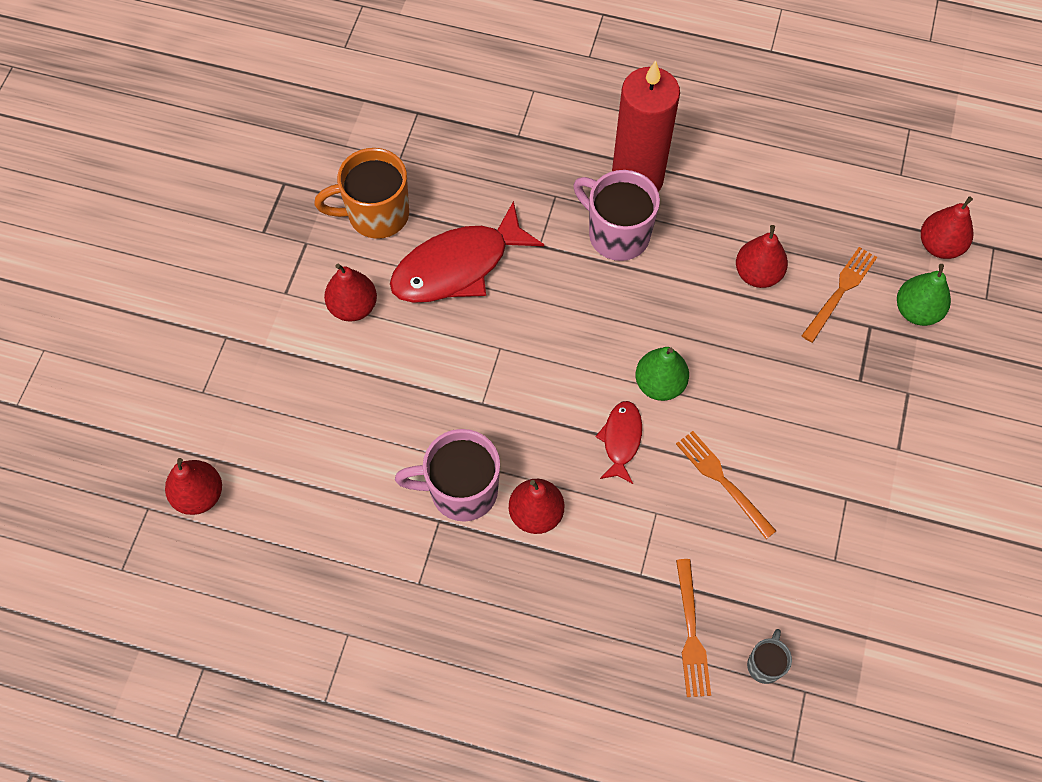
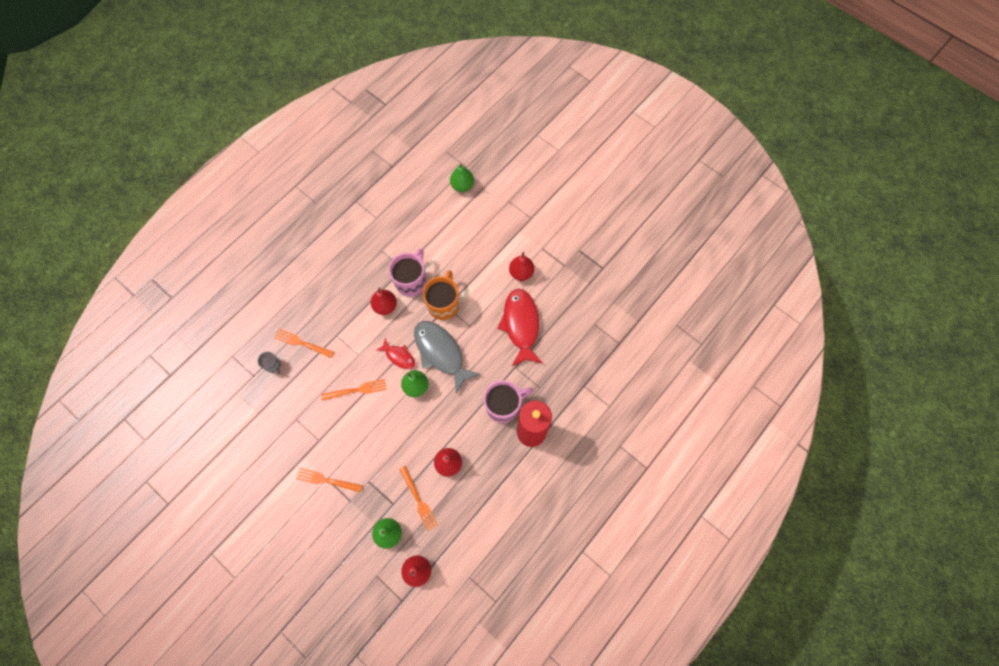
camera: 115 degrees right, 5 degrees up
red pear [165,458,222,515] -> green pear [450,164,474,192]
orange mug [314,148,409,239] -> orange mug moved to [423,270,459,320]
none -> orange fork [296,468,363,492]
none -> grey fish [414,321,481,393]

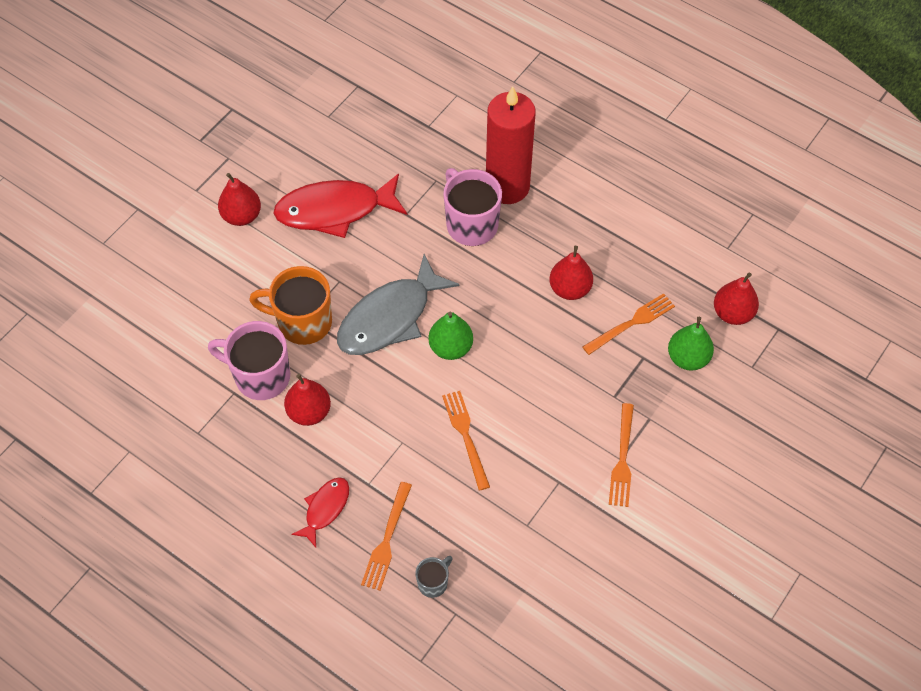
camera: 95 degrees left, 10 degrees down
red fish [376,338,415,369] -> red fish moved to [291,477,349,548]
green pear [450,164,474,192] -> none

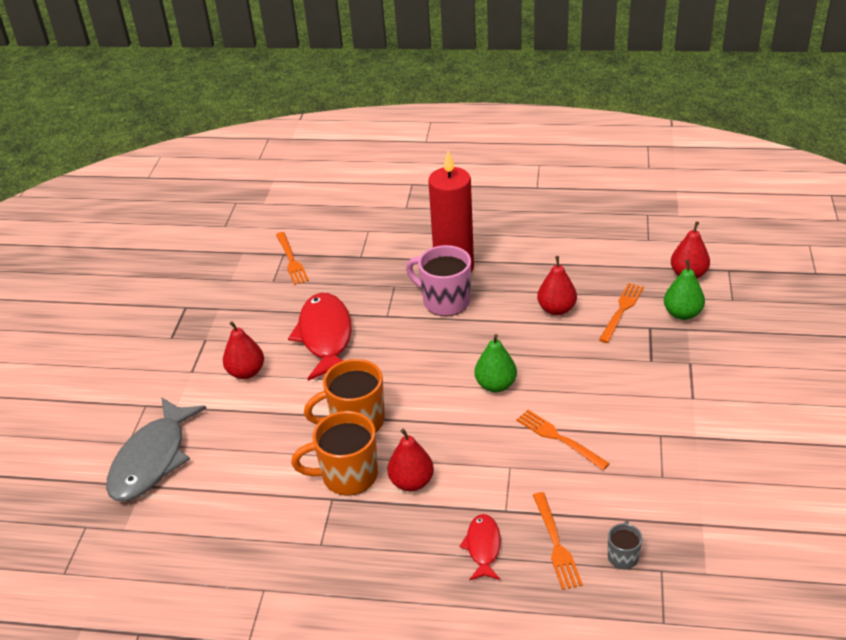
camera: 25 degrees left, 20 degrees down
pink mug [208,321,290,400] -> orange mug [291,411,378,496]
red fish [273,173,407,238] -> red fish turned 120 degrees clockwise [288,293,352,381]
grey fish [337,254,460,355] -> grey fish moved to [106,397,206,501]
orange fork [609,403,634,507] -> orange fork moved to [276,232,309,285]

